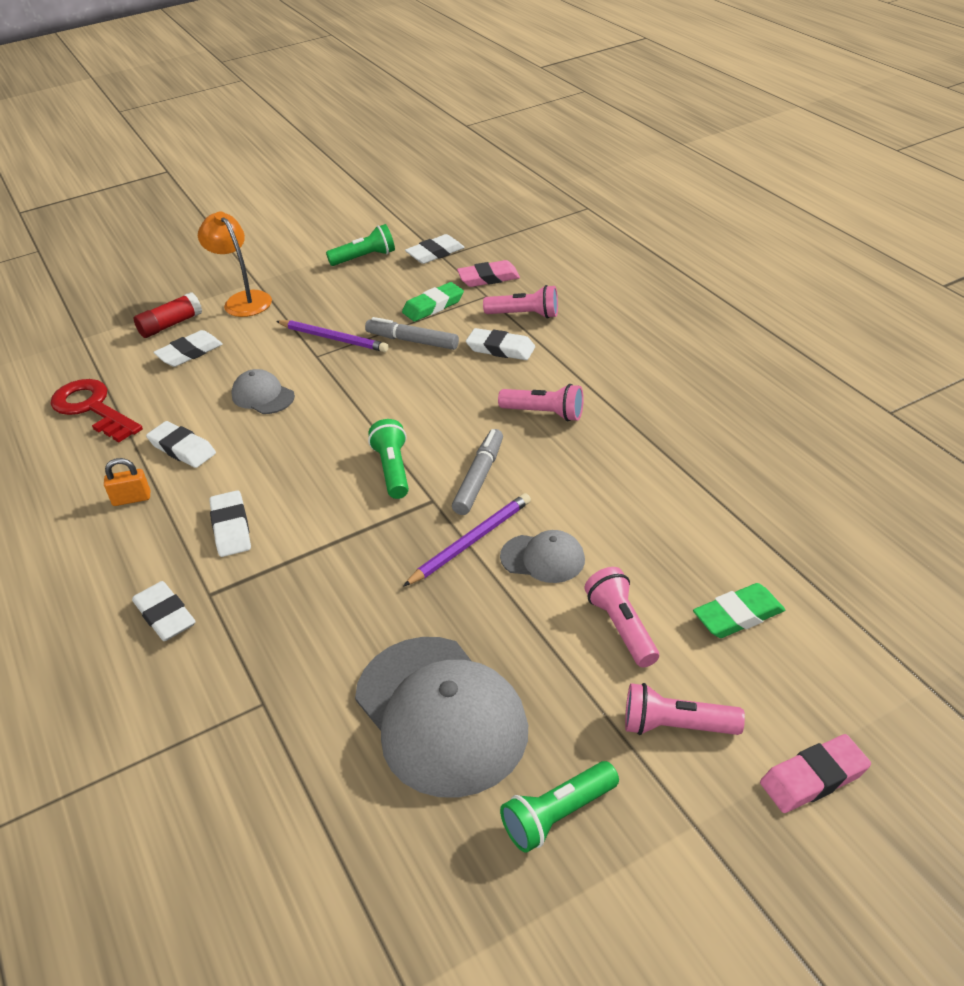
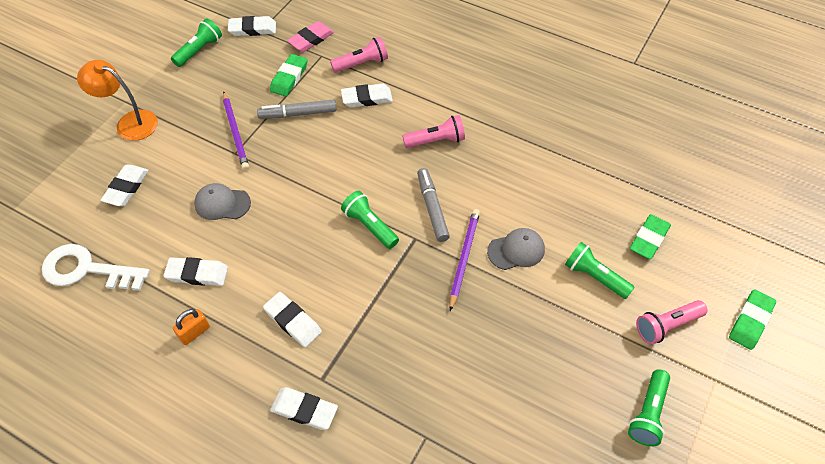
camera: 35 degrees left, 15 degrees up
red key [51,379,143,442] -> white key [42,244,150,291]
red glue stick [134,292,202,338] -> none
purple pencil [276,320,389,352] -> purple pencil turned 75 degrees clockwise [223,91,249,170]
grey cap [355,637,528,798] -> none
white eraser [405,234,465,264] -> white eraser turned 60 degrees clockwise [228,16,276,36]
pink flashlight [584,567,659,667] -> green flashlight [565,242,635,299]
pink eraser [760,734,871,813] -> green eraser [729,289,776,350]

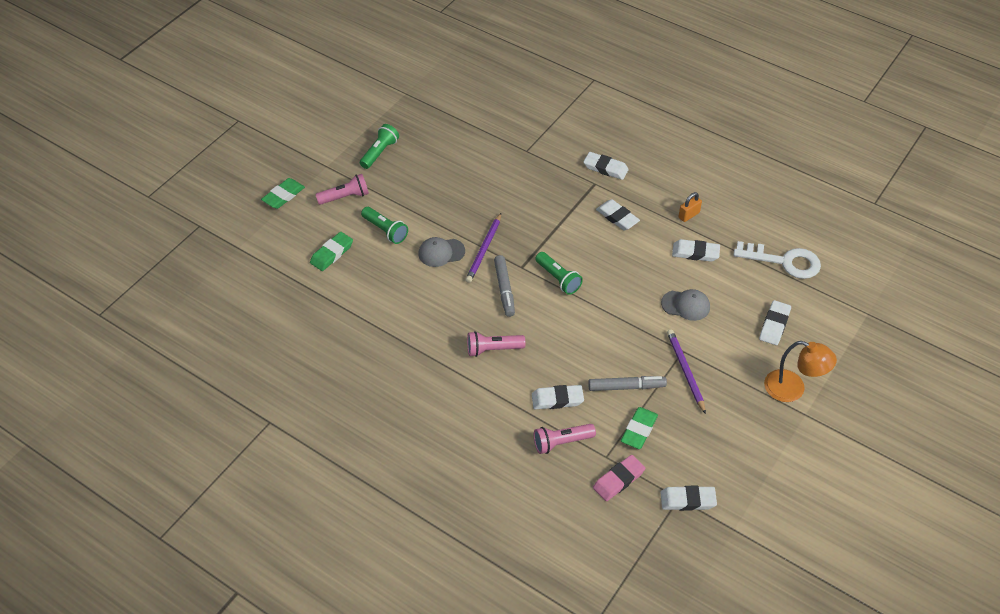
camera: 175 degrees left, 5 degrees down
green flashlight [171,18,222,67] -> none

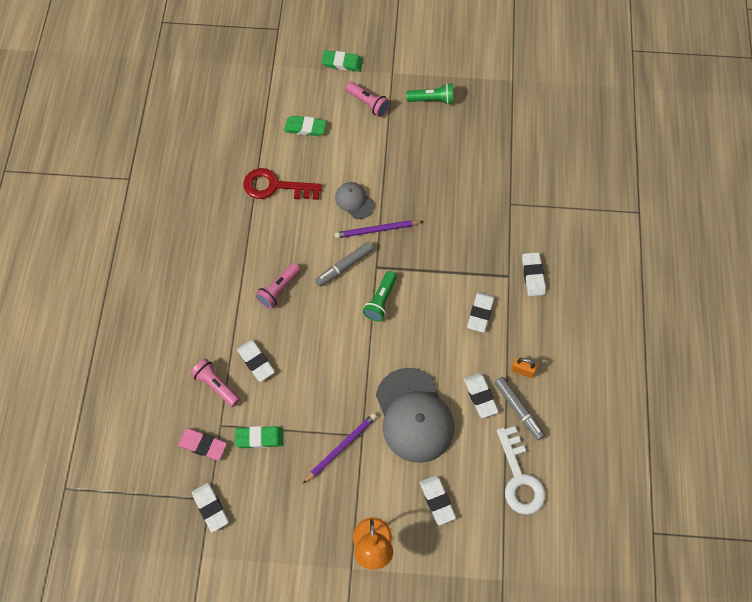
camera: 60 degrees right, 15 degrees up
green flashlight [361,207,408,244] -> none
pink flashlight [467,331,526,357] -> pink flashlight turned 105 degrees counterclockwise [255,263,300,309]
grey marker [588,376,667,391] -> grey marker moved to [494,377,545,440]
grey cap [661,289,710,321] -> grey cap [376,368,454,463], size x2.05
white eraser [759,300,791,345] -> white eraser turned 75 degrees clockwise [420,475,456,525]
none -> red key [243,168,322,200]

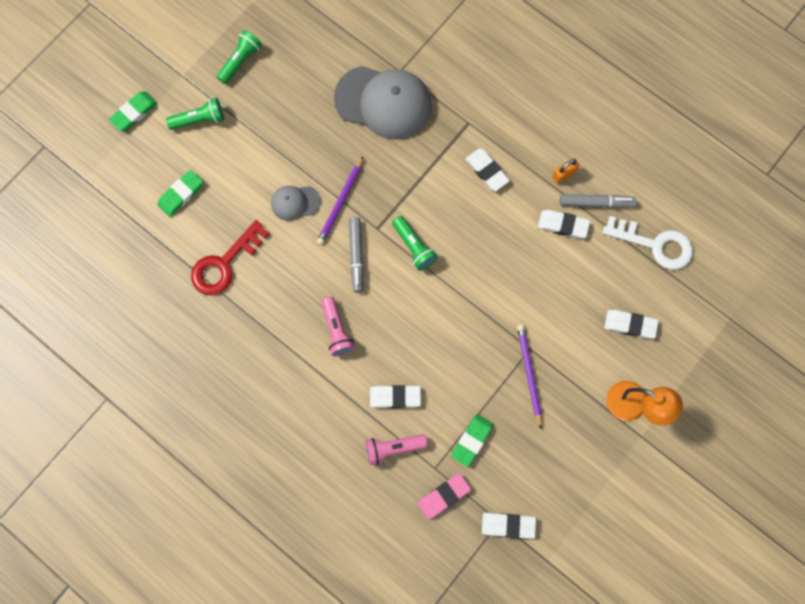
camera: 55 degrees left, 10 degrees up
pink flashlight [346,82,390,117] -> green flashlight [166,98,224,130]
grey cap [376,368,454,463] -> grey cap moved to [334,66,432,140]
white eraser [522,252,546,296] -> none

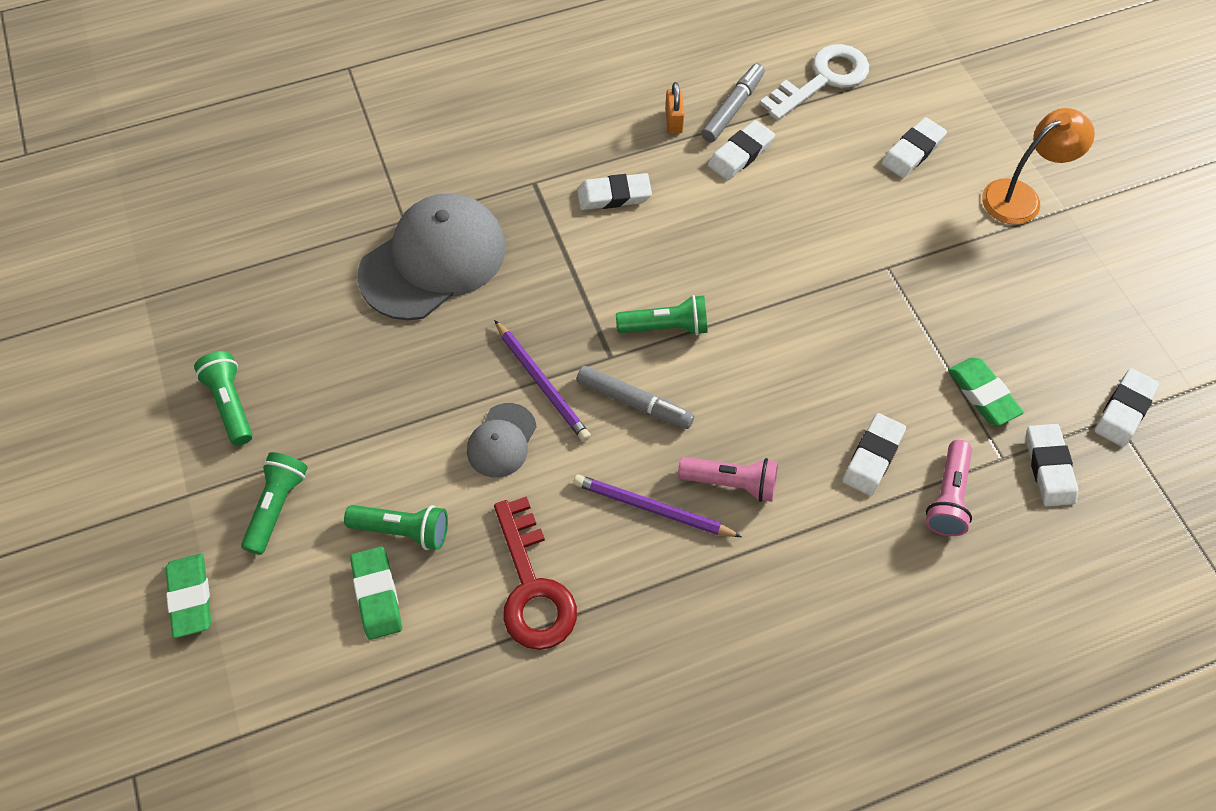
camera: 60 degrees left, 15 degrees down
pink eraser [417,473,471,520] -> white eraser [1026,424,1078,506]
purple pencil [517,325,542,429] -> purple pencil moved to [573,474,742,537]
none -> green flashlight [344,505,448,550]

